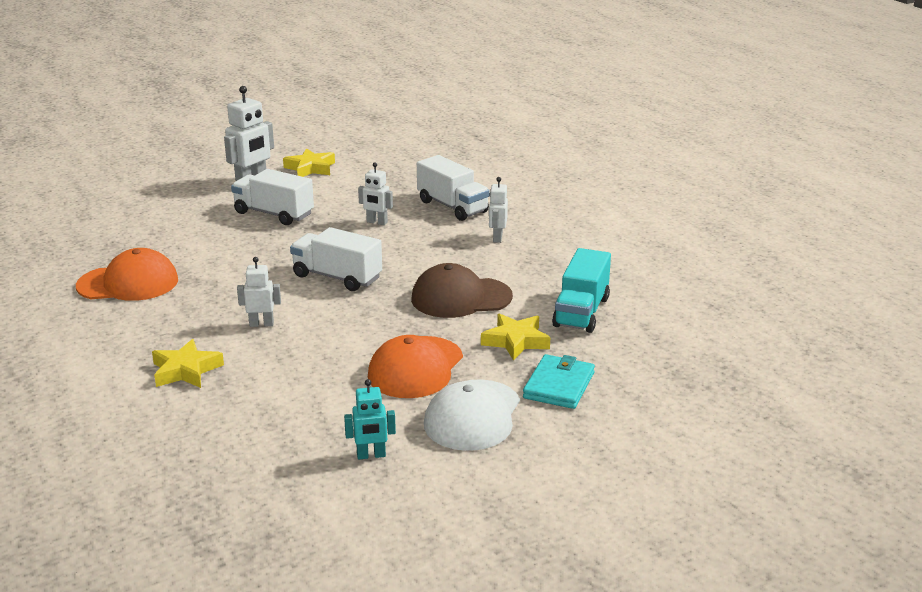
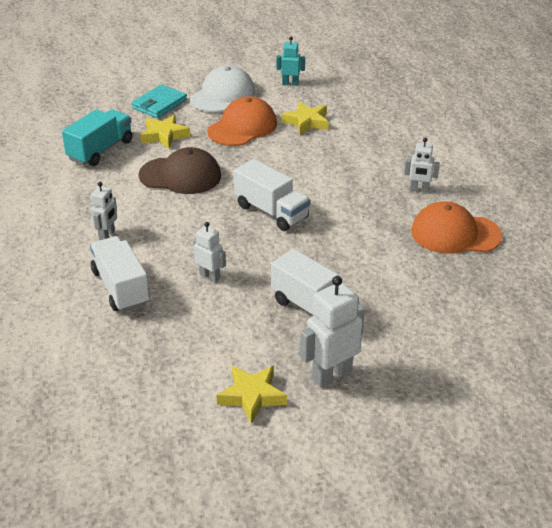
camera: 165 degrees left, 10 degrees up
yellow star [152,339,224,388] -> yellow star moved to [282,102,329,135]
white robot [237,257,281,327] -> white robot moved to [404,138,440,193]

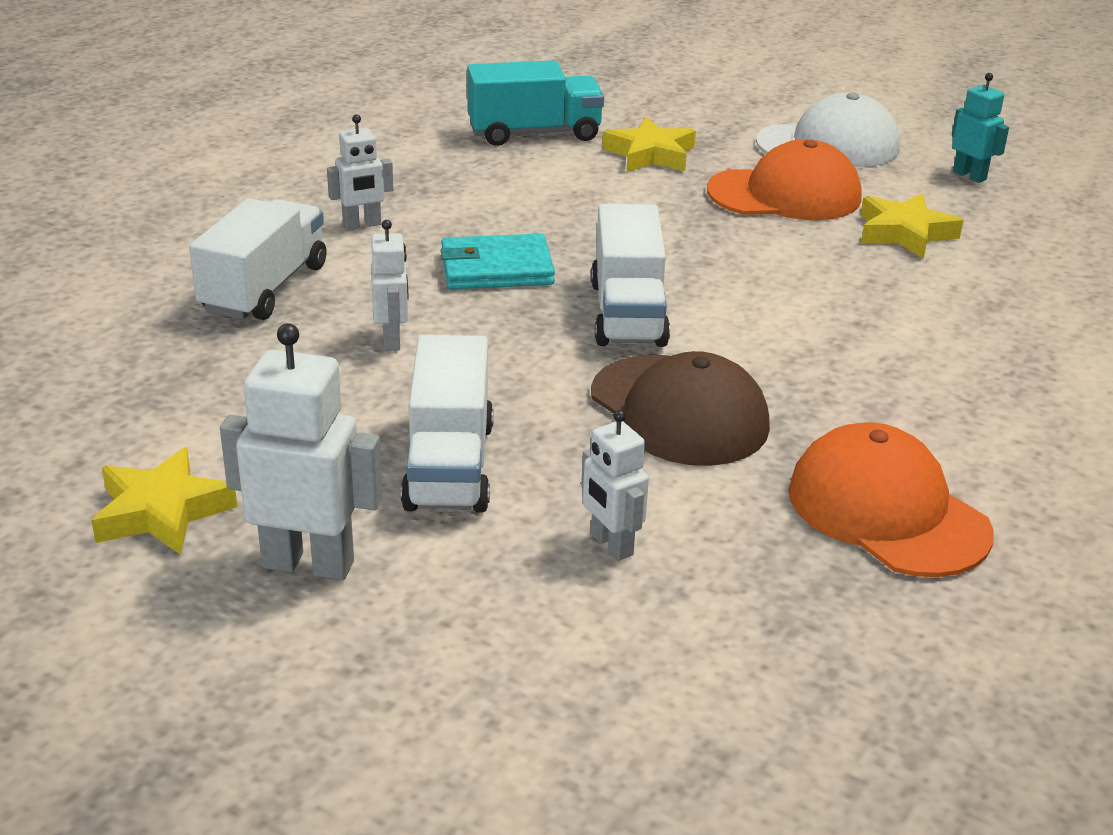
camera: 45 degrees right, 5 degrees down
turquoise wallet [131,84,187,118] -> turquoise wallet moved to [440,234,555,289]
brown cap [139,147,221,194] -> brown cap moved to [591,351,770,466]
white robot [404,138,440,193] -> white robot moved to [581,410,649,561]

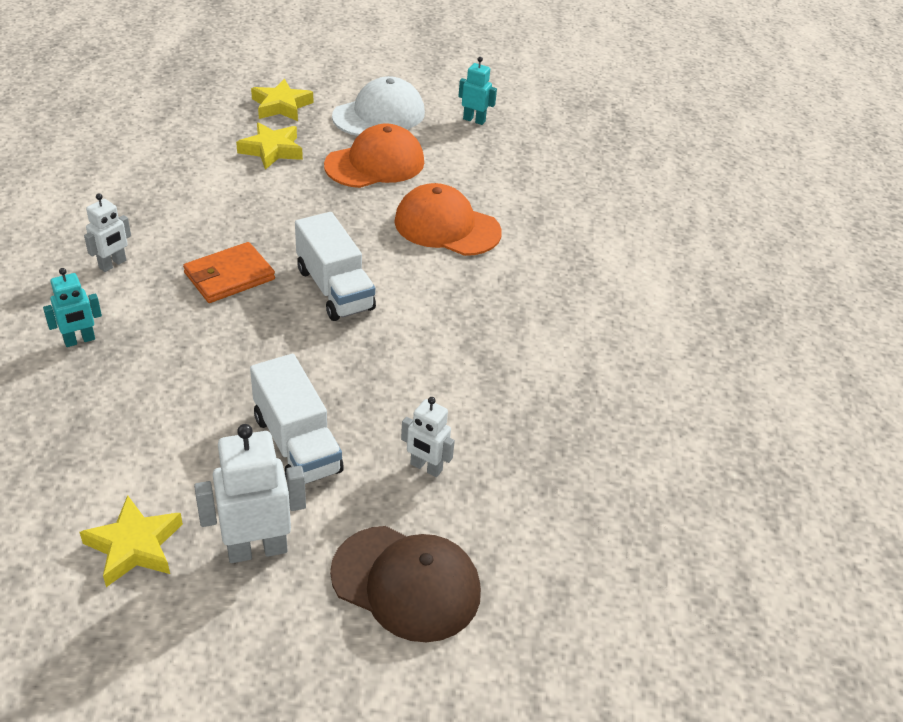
camera: 30 degrees left, 10 degrees up
white truck [189,198,327,320] -> turquoise robot [43,268,102,347]
white robot [371,220,409,351] -> none
turquoise wallet [440,234,555,289] -> orange wallet [183,242,275,303]
turquoise truck [467,60,604,146] -> none
brown cap [591,351,770,466] -> brown cap moved to [330,526,481,642]
orange cap [788,422,994,577] -> orange cap moved to [394,183,502,256]
yellow star [861,194,963,259] -> yellow star moved to [251,79,314,121]

